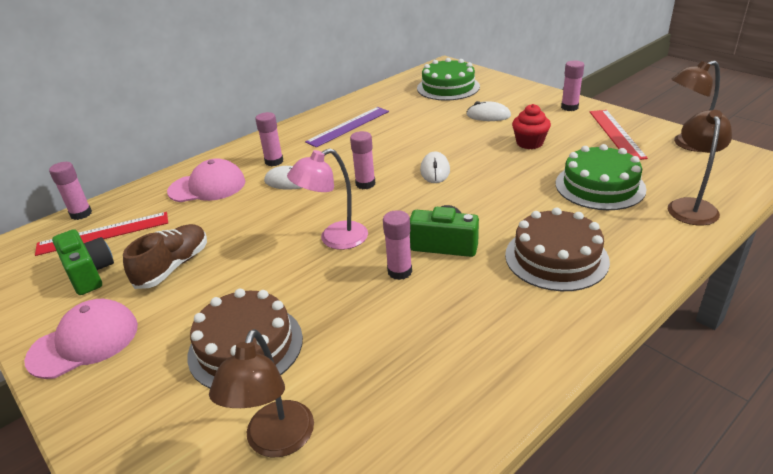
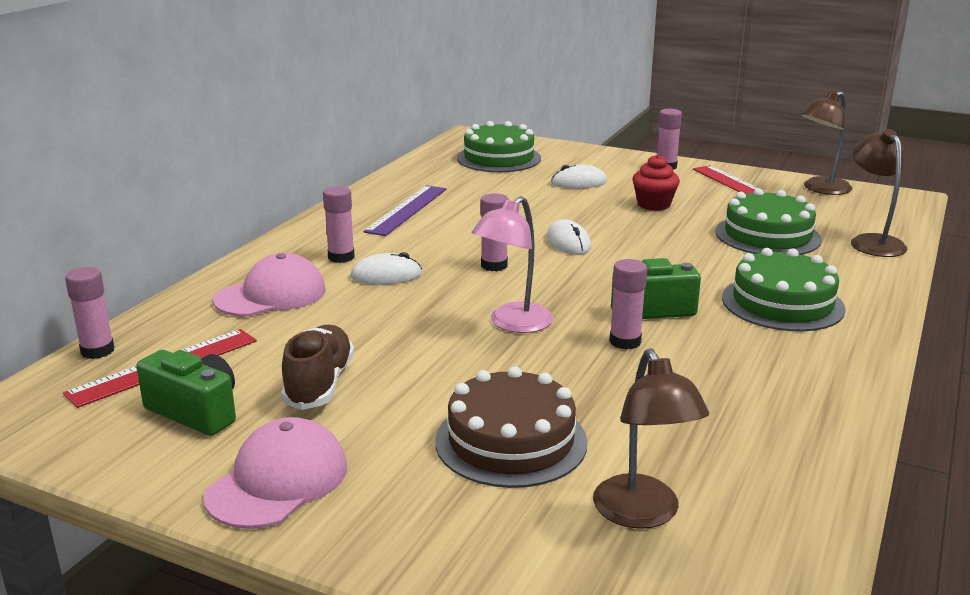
camera: 25 degrees left, 10 degrees down
brown cake [505,207,610,291] -> green cake [722,248,846,332]

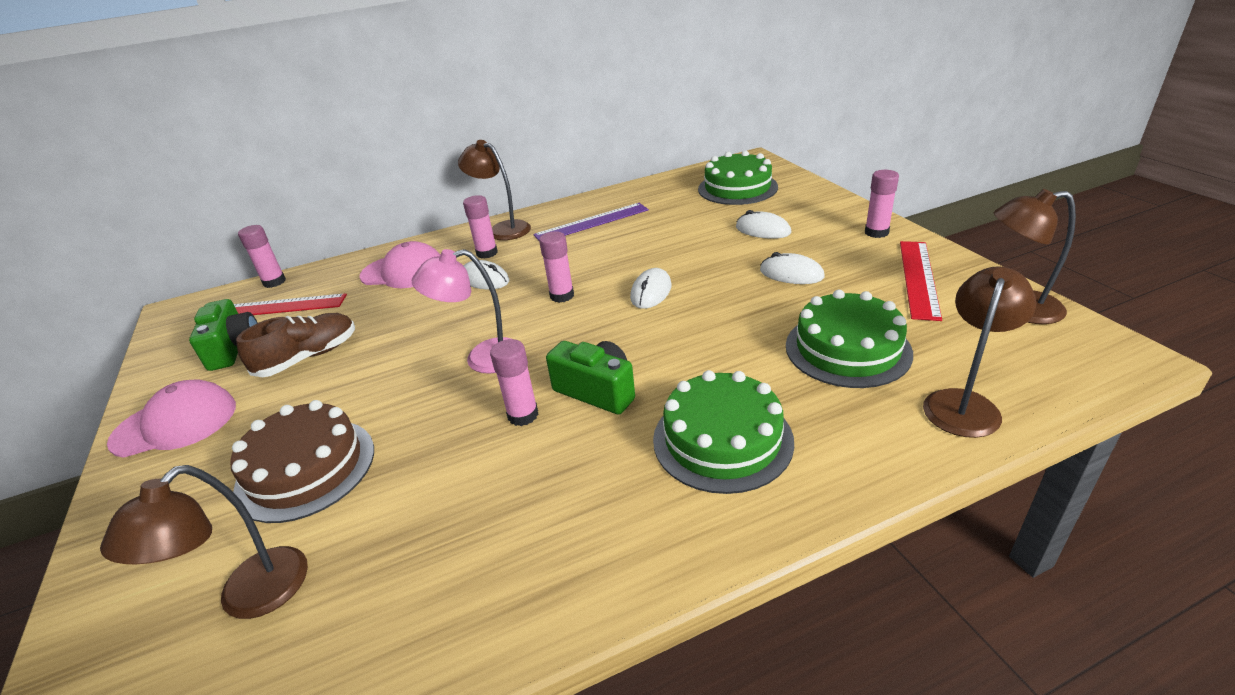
camera: 45 degrees right, 10 degrees up
red cupcake [632,154,680,211] -> white mouse [760,252,825,284]
none -> brown lamp [458,140,531,240]

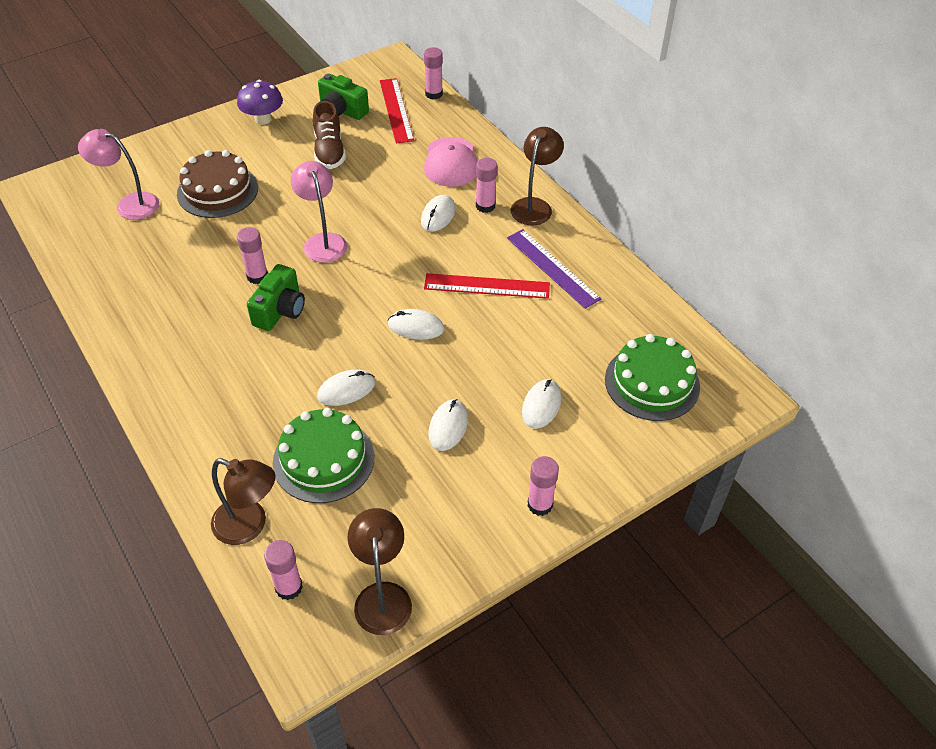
camera: 75 degrees right, 15 degrees up
brown lamp [100,465,308,619] -> pink lamp [78,129,159,220]
pink cap [107,379,236,458] -> purple mushroom [237,80,283,125]
green camera [189,299,257,371] -> green camera turned 60 degrees clockwise [318,73,369,120]
brown shoe [236,313,355,377] -> brown shoe turned 45 degrees clockwise [313,101,346,169]
pink glue stick [539,231,574,303] -> pink glue stick moved to [264,540,303,600]
green cake [653,370,794,494] -> none
red ruler [900,241,942,321] -> red ruler moved to [424,273,550,299]
none -> white mouse [317,370,375,406]

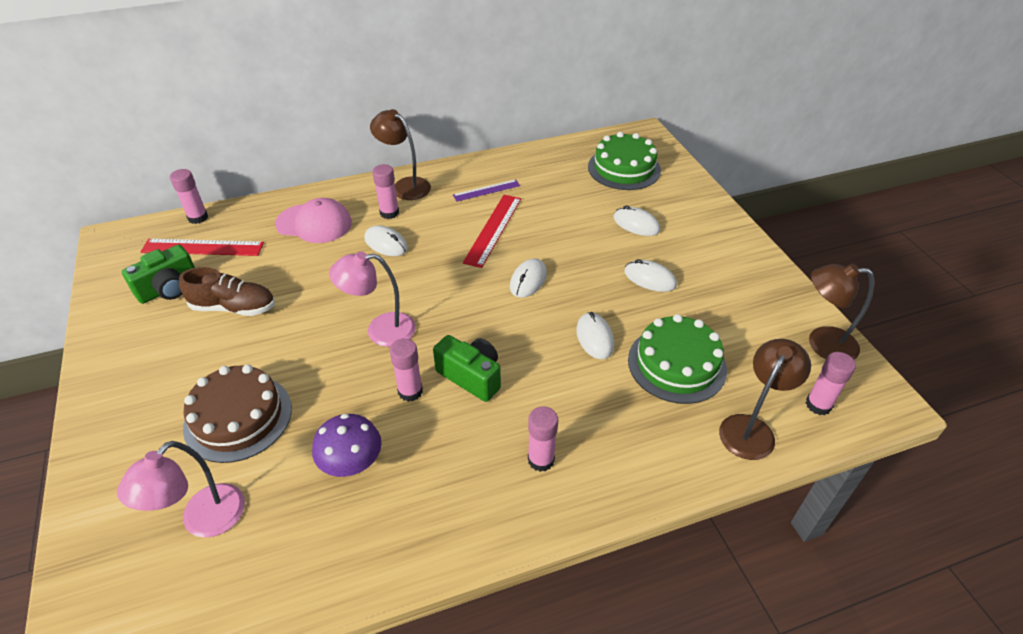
camera: 75 degrees left, 5 degrees down
purple mushroom [237,80,283,125] -> purple mushroom moved to [312,414,382,477]
purple ruler [507,229,601,309] -> purple ruler [453,179,520,202], size x0.63
pink glue stick [528,456,559,516] -> pink glue stick moved to [528,406,558,472]

